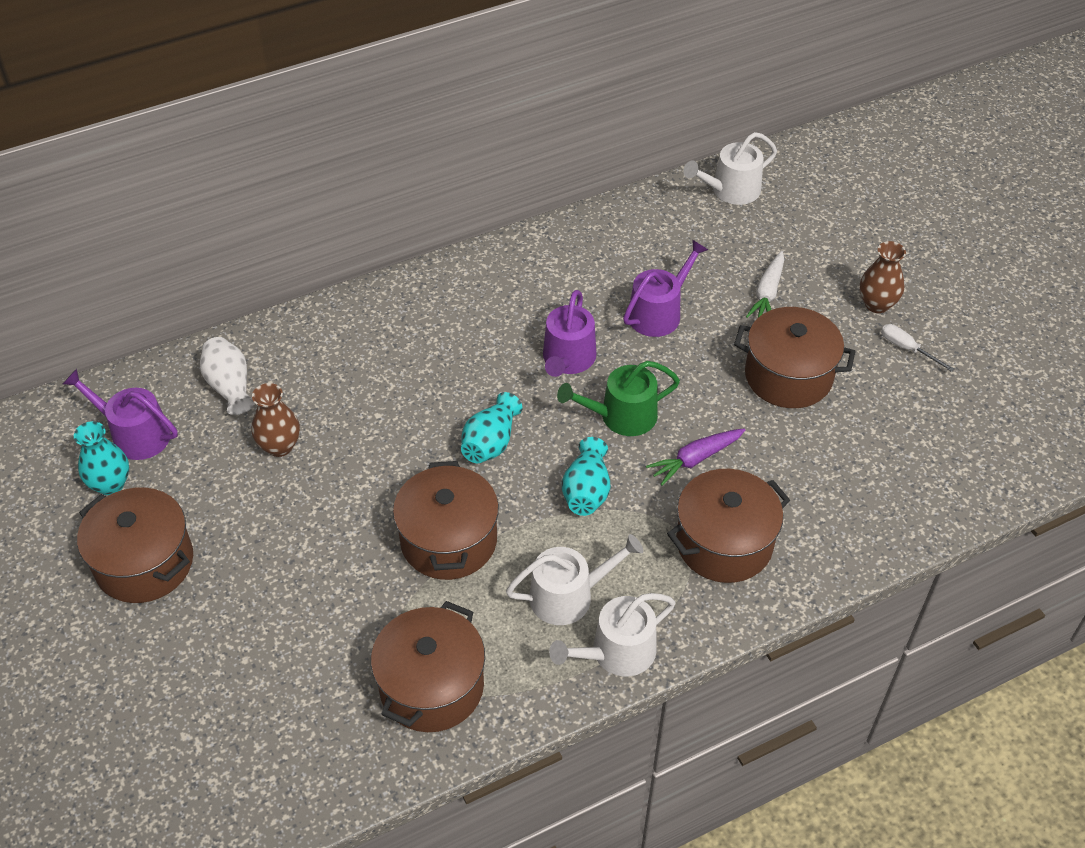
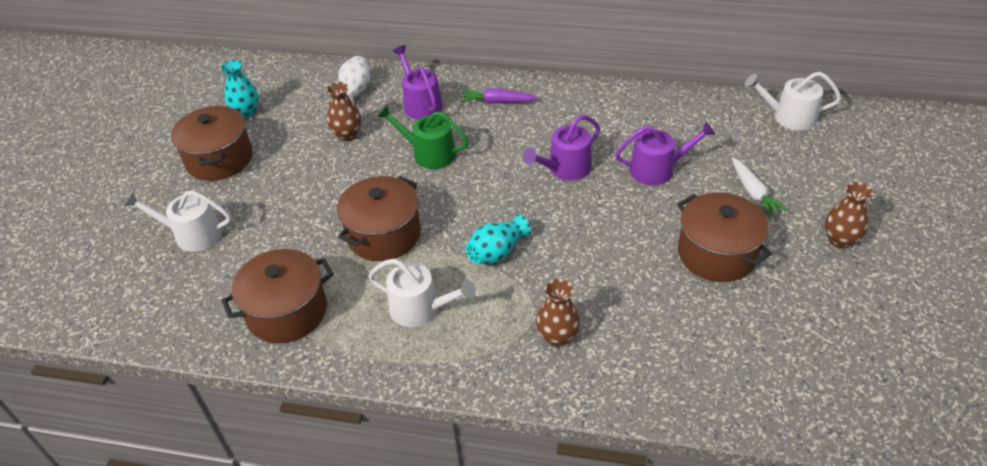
camera: 40 degrees right, 5 degrees down
purple watering can [63,369,178,460] -> purple watering can moved to [393,45,443,119]
turquoise vase [461,392,523,463] -> none
white watering can [549,593,675,676] -> white watering can moved to [124,190,231,252]
green watering can [557,361,680,436] -> green watering can moved to [377,105,469,169]
purple carrot [646,428,745,486] -> purple carrot moved to [460,89,538,104]
brown pot [667,469,790,583] -> brown vase [536,279,580,347]
white carrot [746,251,784,318] -> white carrot turned 75 degrees counterclockwise [732,158,789,218]
white screwdriver [881,324,954,372] -> none

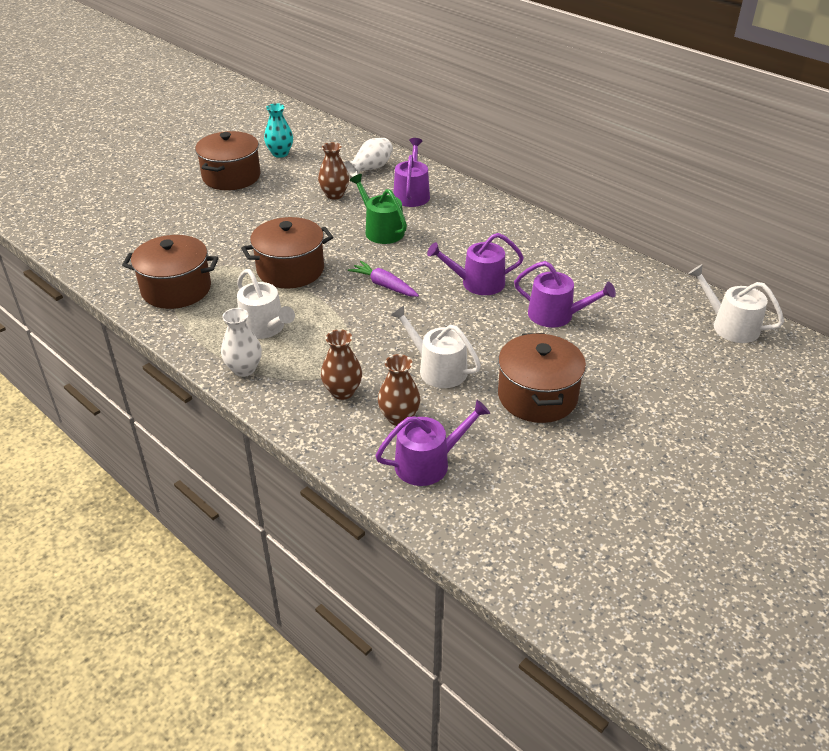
camera: 30 degrees right, 5 degrees down
white watering can [124,190,231,252] -> white watering can moved to [391,305,481,388]
purple carrot [460,89,538,104] -> purple carrot moved to [348,261,419,297]
turquoise vase [466,215,531,264] -> none
white carrot [732,158,789,218] -> none
brown vase [825,182,873,248] -> brown vase moved to [378,354,421,426]
none -> white vase [221,308,262,377]
none -> purple watering can [375,400,490,486]

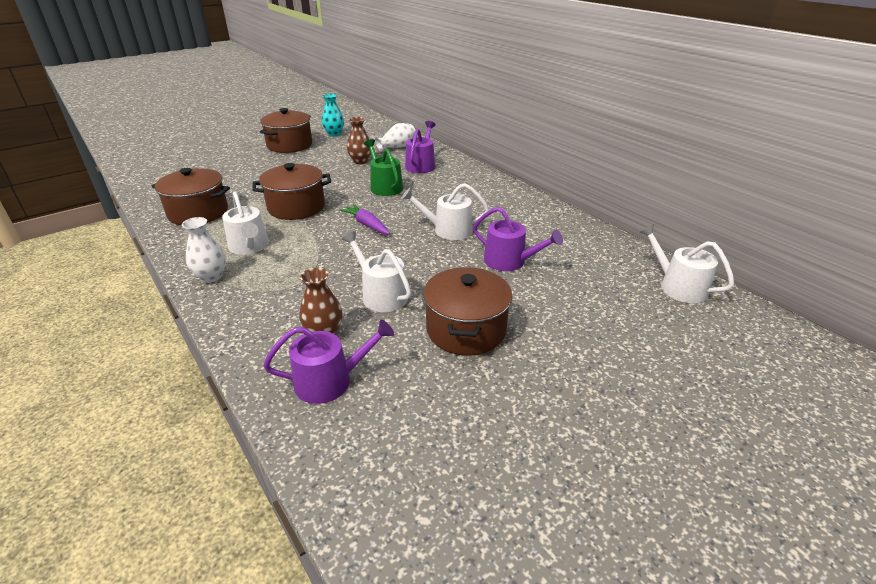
camera: 10 degrees right, 5 degrees down
brown vase [321,329,362,400] -> none
purple watering can [427,233,524,295] -> white watering can [401,183,489,240]

